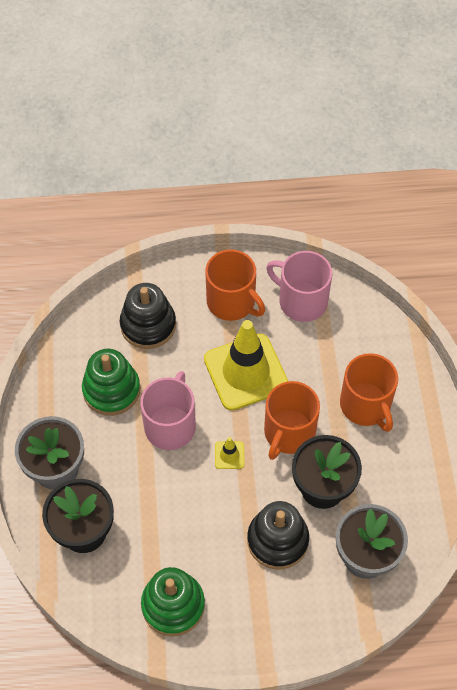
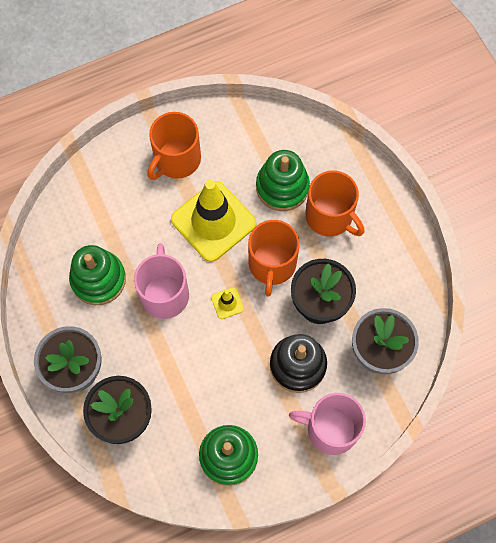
camera: 20 degrees left, 10 degrees up
black stacking toy [120,283,176,349] -> none
orange mug [205,250,265,321] -> orange mug turned 105 degrees clockwise [147,112,201,180]
pink mug [266,251,332,322] -> pink mug moved to [289,393,366,455]
none -> green stacking toy [256,150,310,211]

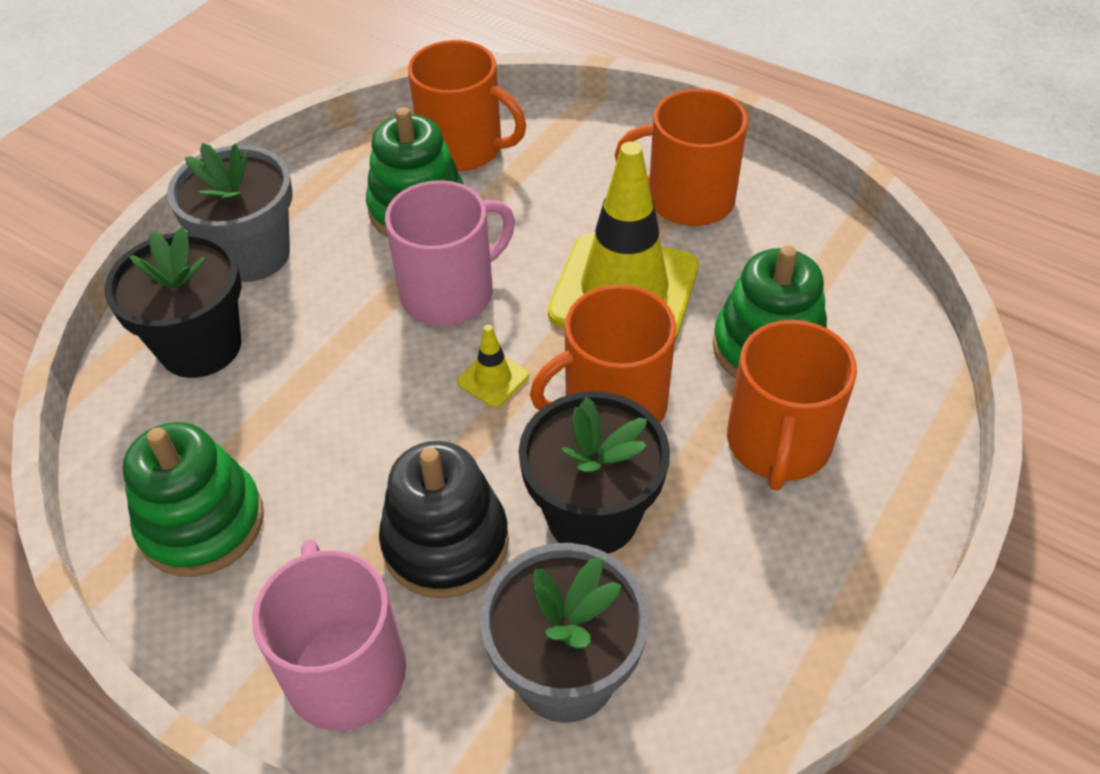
camera: 60 degrees right, 20 degrees down
none -> orange mug [408,40,526,172]

